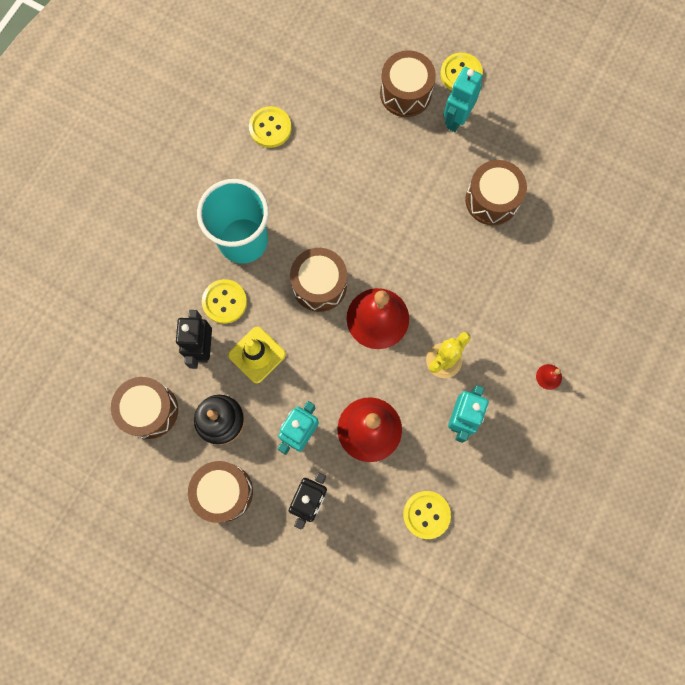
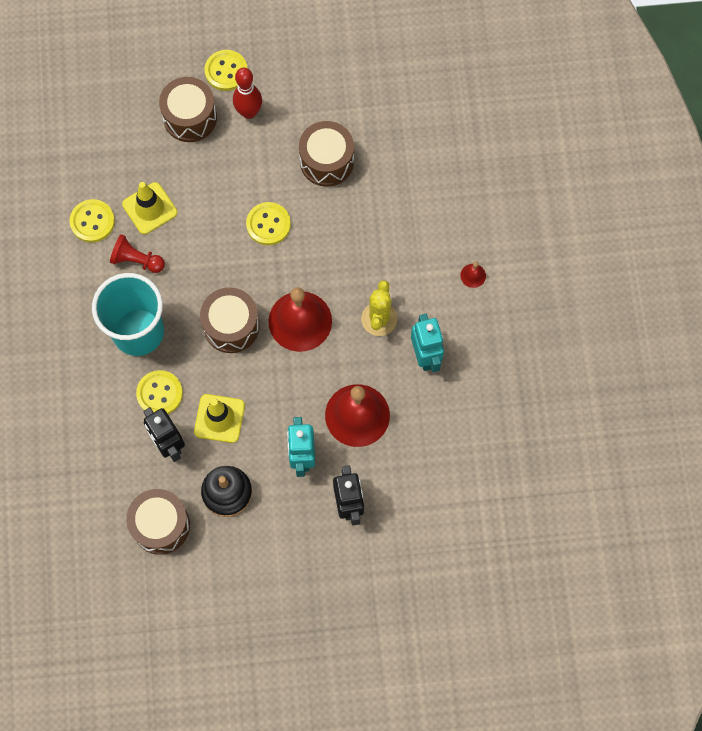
camera: 35 degrees left, 5 degrees down
brown drum [188,461,253,523] -> none
yellow button [403,491,451,539] -> yellow button moved to [246,202,291,245]
turquoise robot [444,67,483,132] -> red bowling pin [233,68,262,119]
none -> red pawn [110,234,165,273]
none -> yellow traffic cone [122,182,177,234]

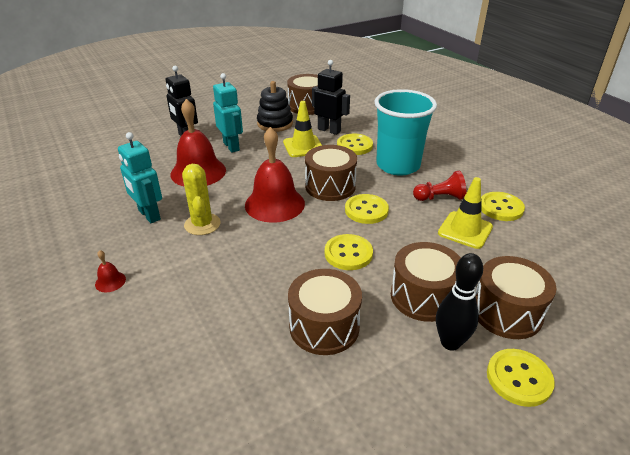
camera: 155 degrees right, 35 degrees down
red bowling pin [233,68,262,119] -> black bowling pin [436,253,483,351]
none -> yellow button [345,194,389,224]
none -> brown drum [391,242,461,322]

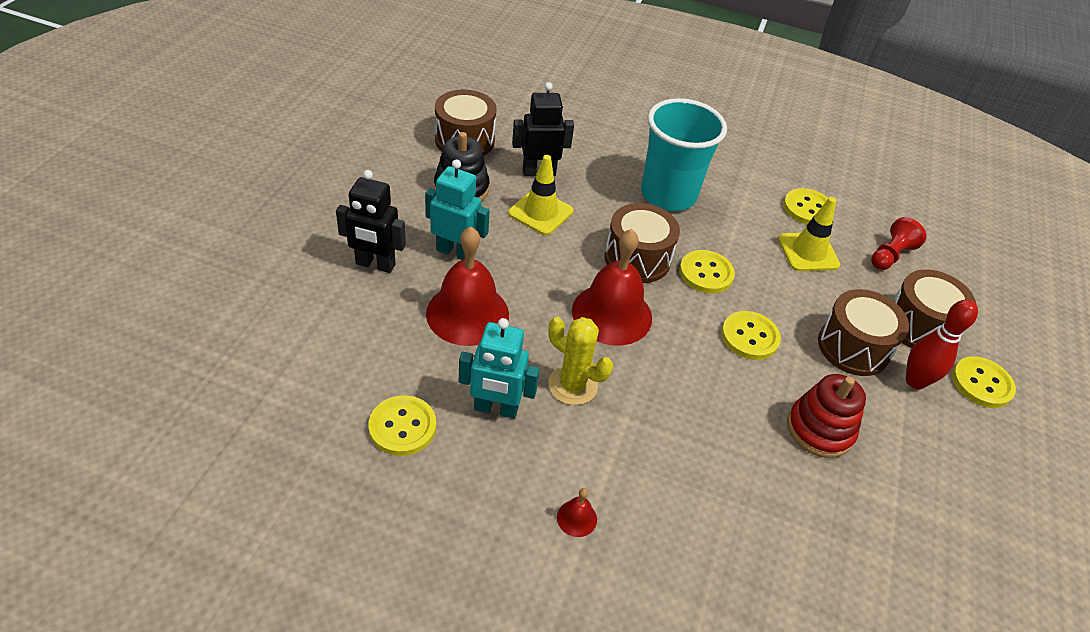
camera: 45 degrees left, 10 degrees up
brown drum [288,269,362,355] -> red stacking toy [787,374,866,458]
yellow button [337,134,373,155] -> yellow button moved to [368,395,436,456]
red pawn [413,171,466,201] -> red pawn moved to [871,217,927,270]
black bowling pin [436,253,483,351] -> red bowling pin [906,299,978,390]

